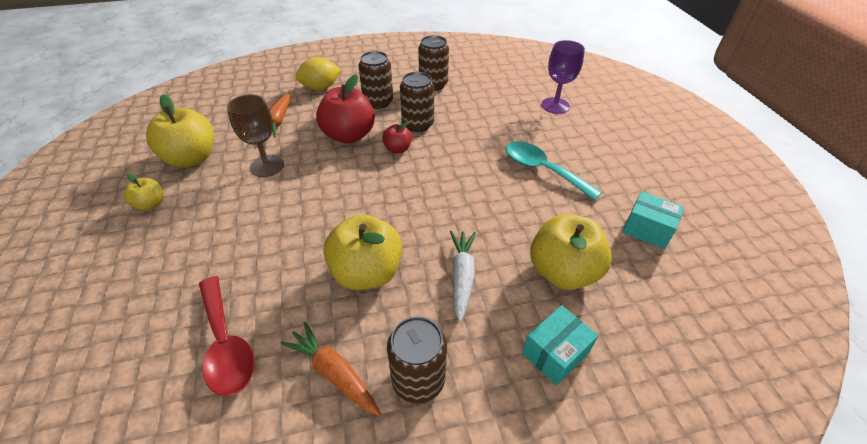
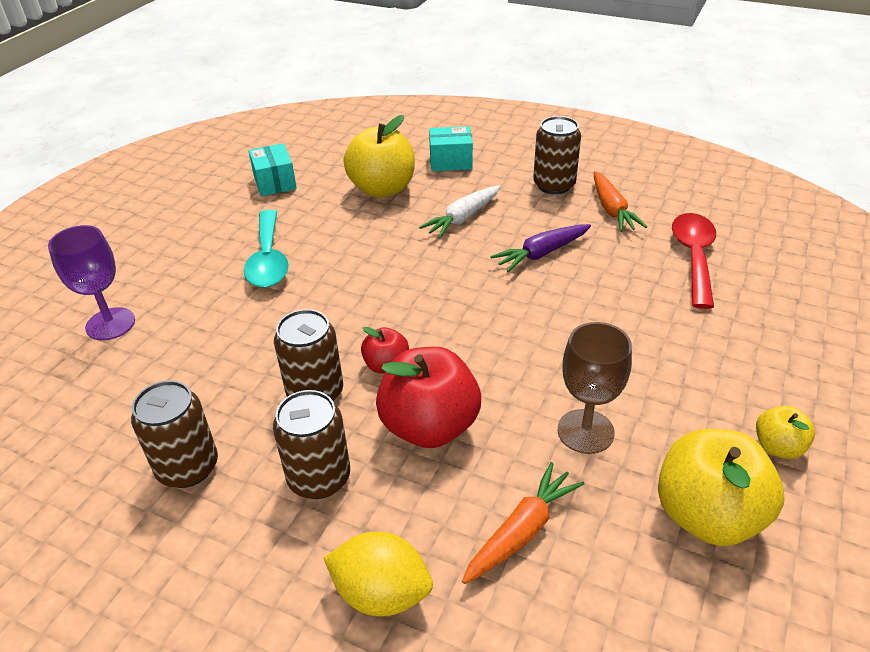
camera: 140 degrees left, 5 degrees down
yellow apple [323,214,402,290] -> purple carrot [491,224,591,272]

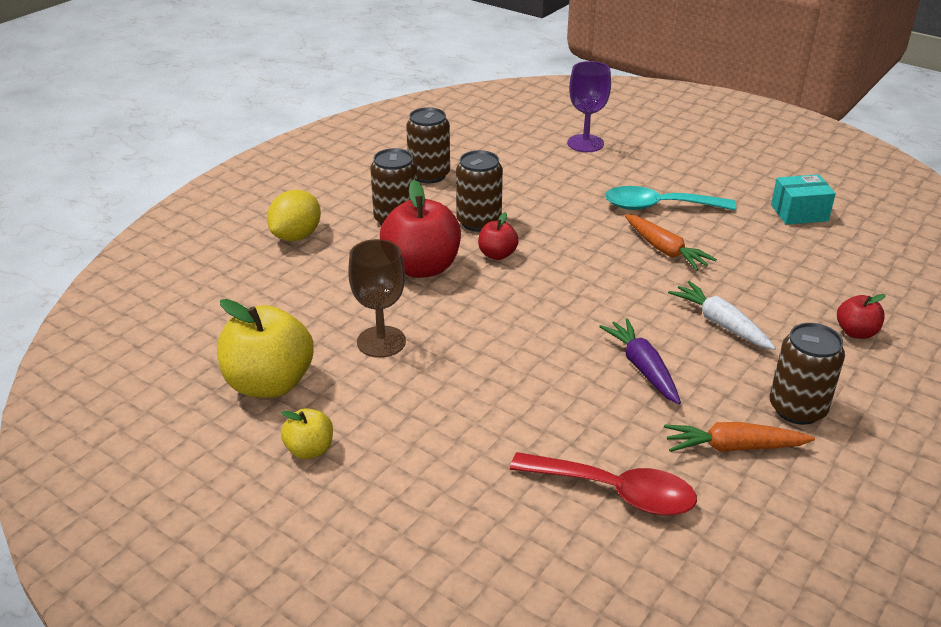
camera: 100 degrees right, 5 degrees down
yellow apple [343,115,415,198] -> none
turquoise box [429,126,473,171] -> red apple [837,294,886,339]
orange carrot [462,462,584,584] -> orange carrot moved to [625,214,717,271]

